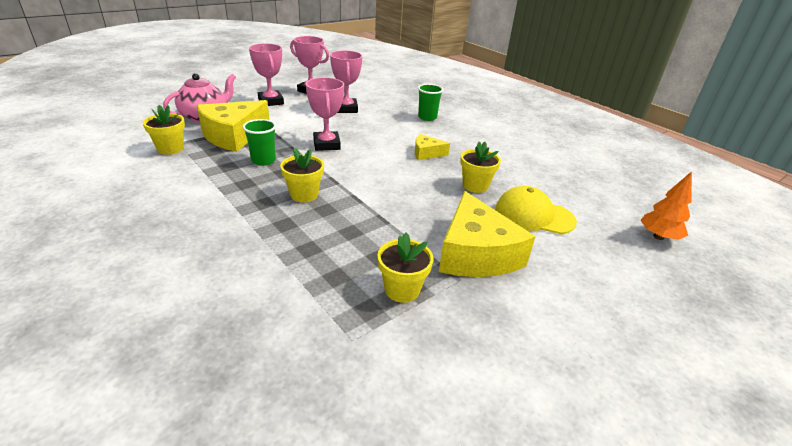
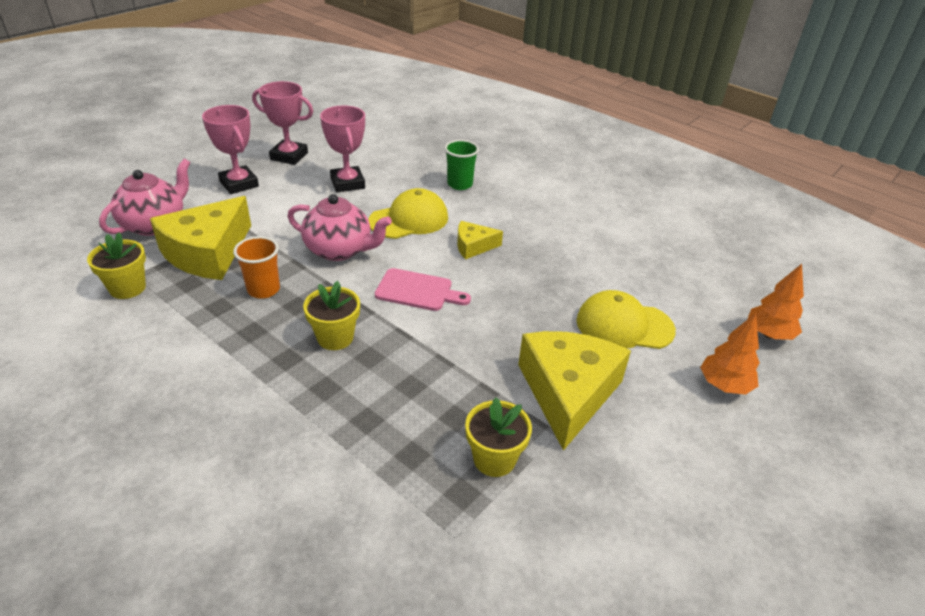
camera: 10 degrees left, 5 degrees up
green cup [243,119,276,166] -> orange cup [233,236,280,299]
pink trophy [306,77,344,151] -> pink teapot [287,194,392,261]
yellow cheese [439,191,535,277] -> yellow cheese turned 150 degrees counterclockwise [518,331,631,451]
yellow flower pot [460,142,501,193] -> none
none -> yellow cap [368,188,448,239]
none -> pink cutting board [375,268,471,311]
none -> orange tree [700,313,760,394]

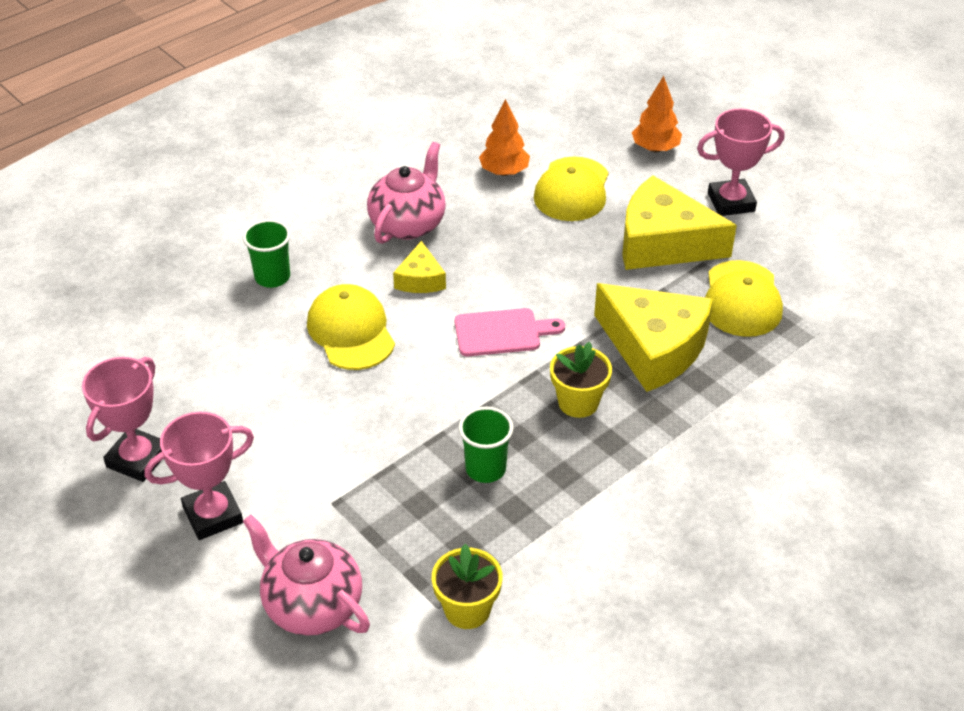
camera: 80 degrees left, 5 degrees up
yellow cheese [150,196,251,280] -> yellow cheese moved to [594,283,713,392]
orange cup [233,236,280,299] -> green cup [458,407,514,483]
pink teapot [287,194,392,261] -> pink teapot moved to [367,142,446,244]
pink trophy [320,105,365,192] -> pink trophy moved to [697,109,784,216]
pink cutting board [375,268,471,311] -> pink cutting board turned 60 degrees clockwise [455,308,565,356]
yellow flower pot [465,398,532,477] -> yellow cap [705,260,783,337]
orange tree [748,264,804,340] -> orange tree moved to [479,99,530,176]

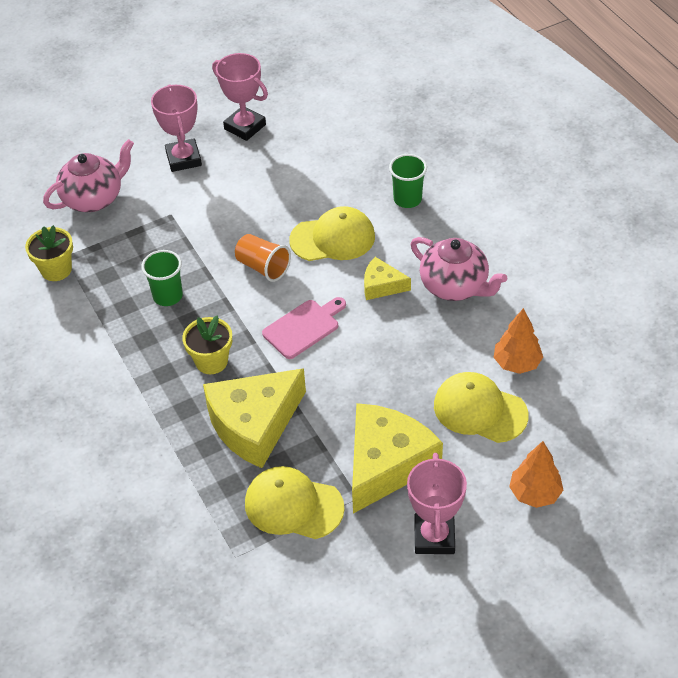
camera: 105 degrees right, 5 degrees up
pink cutting board [455,308,565,356] -> pink cutting board turned 135 degrees counterclockwise [262,297,346,359]
none -> orange cup [235,234,291,282]

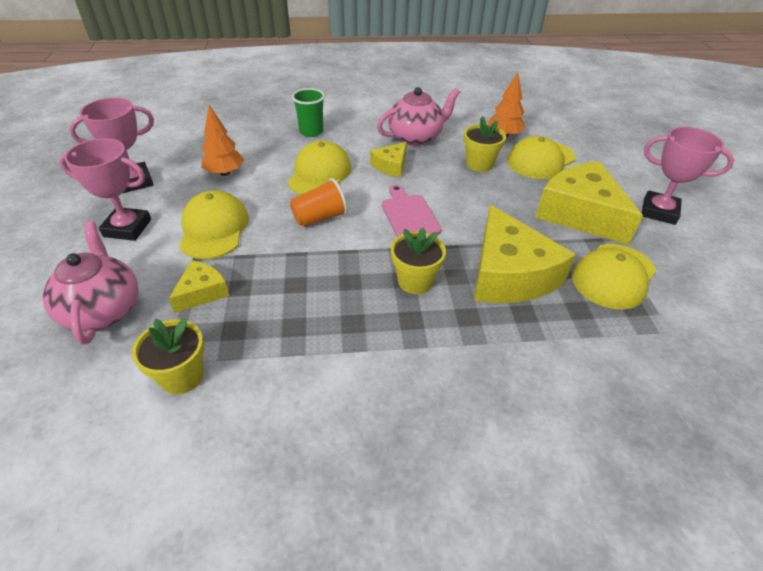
camera: 70 degrees left, 5 degrees down
green cup [141,250,183,306] -> none
orange tree [509,441,563,508] -> orange tree moved to [201,105,244,176]
none -> yellow cheese [169,260,229,313]
none -> yellow cap [179,190,249,259]
none -> yellow flower pot [464,116,506,172]

